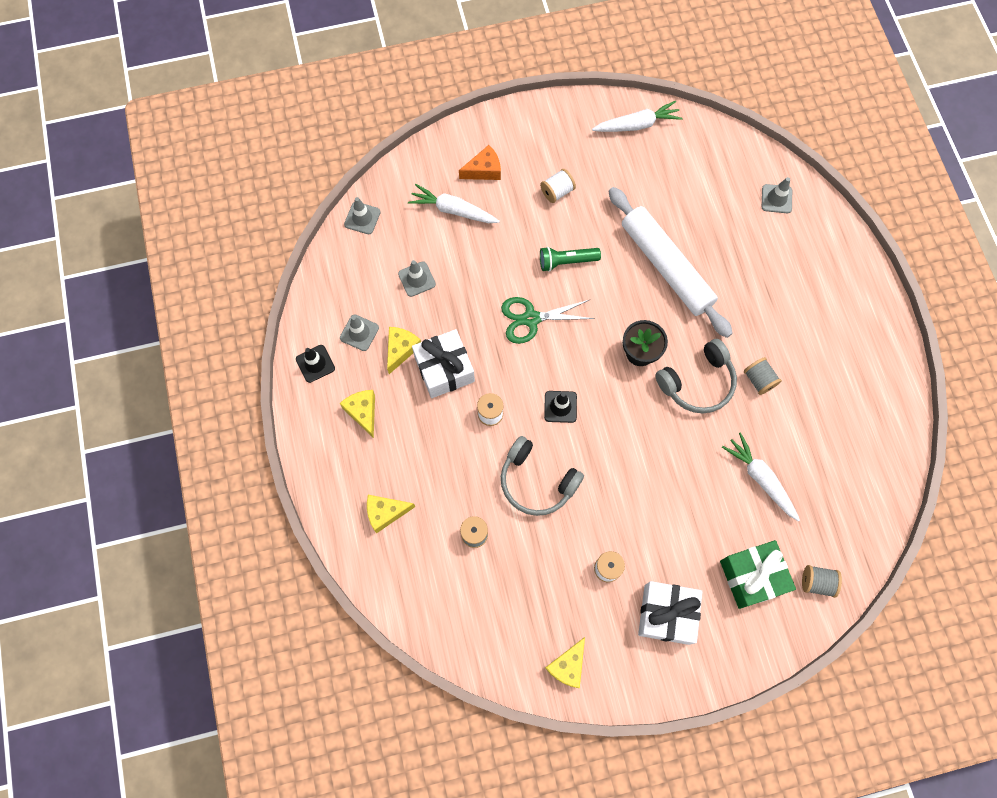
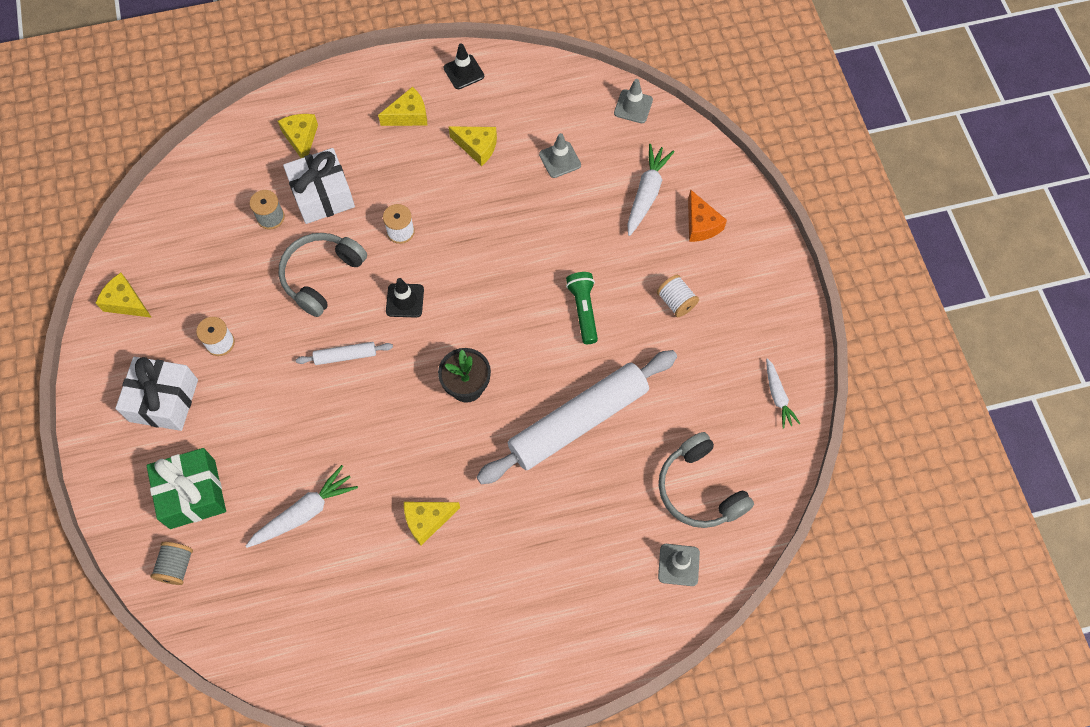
camera: 90 degrees right, 5 degrees down
grey traffic cone [340,314,379,351] -> none
white gift [412,329,475,398] -> white gift moved to [283,148,355,224]
green scissors [501,297,595,344] -> none
white carrot [592,101,683,132] -> white carrot [766,358,801,428], size x0.64
grey headphones [655,339,737,413] -> grey headphones moved to [659,432,754,528]
grey spool [744,357,782,395] -> yellow cheese [404,502,460,546]
none -> white rolling pin [296,342,393,365]

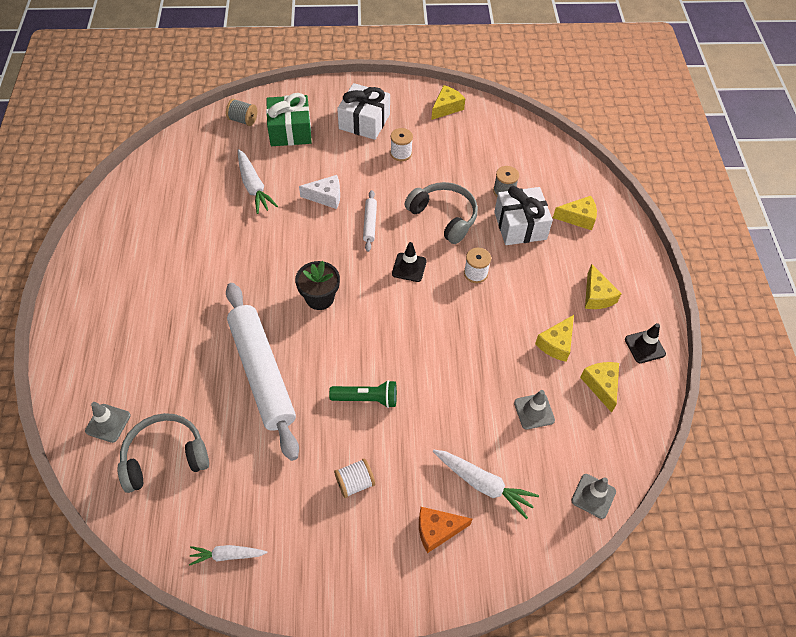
camera: 100 degrees right, 10 degrees down
yellow cheese [404,502,460,546] -> yellow cheese moved to [580,362,619,413]
none -> white cheese [299,175,340,209]

